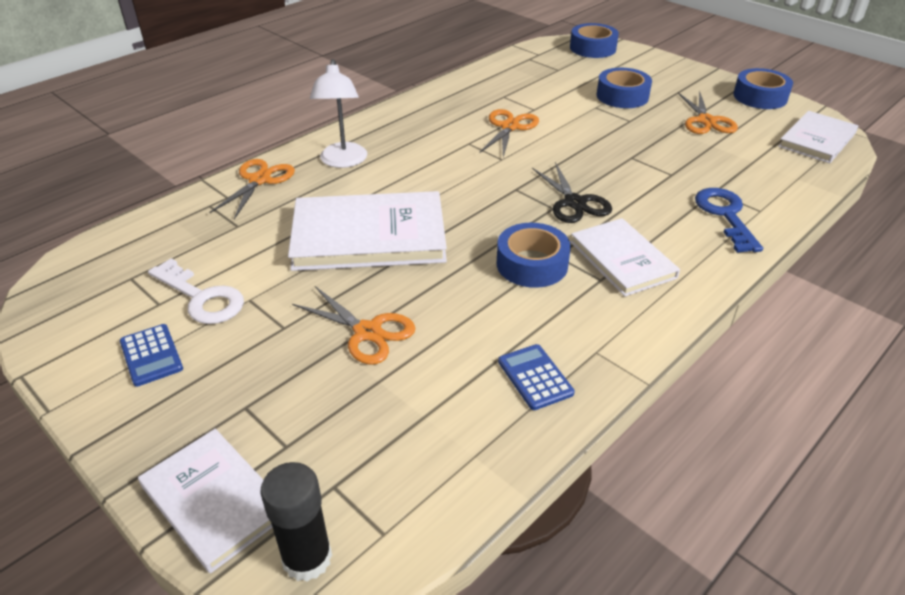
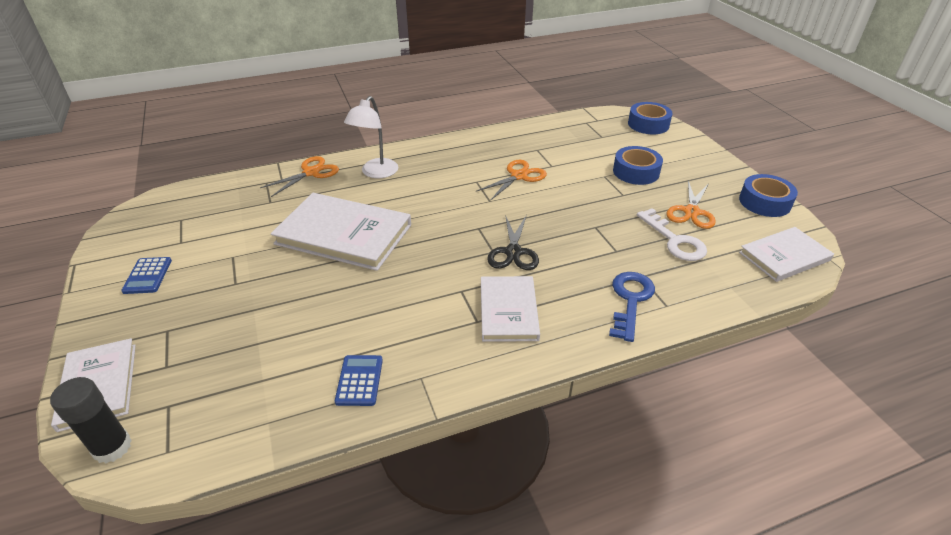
camera: 25 degrees right, 0 degrees up
white key [148,258,244,324] -> white key moved to [637,208,707,261]
orange scissors [292,286,415,364] -> none
blue tape [497,223,571,288] -> none

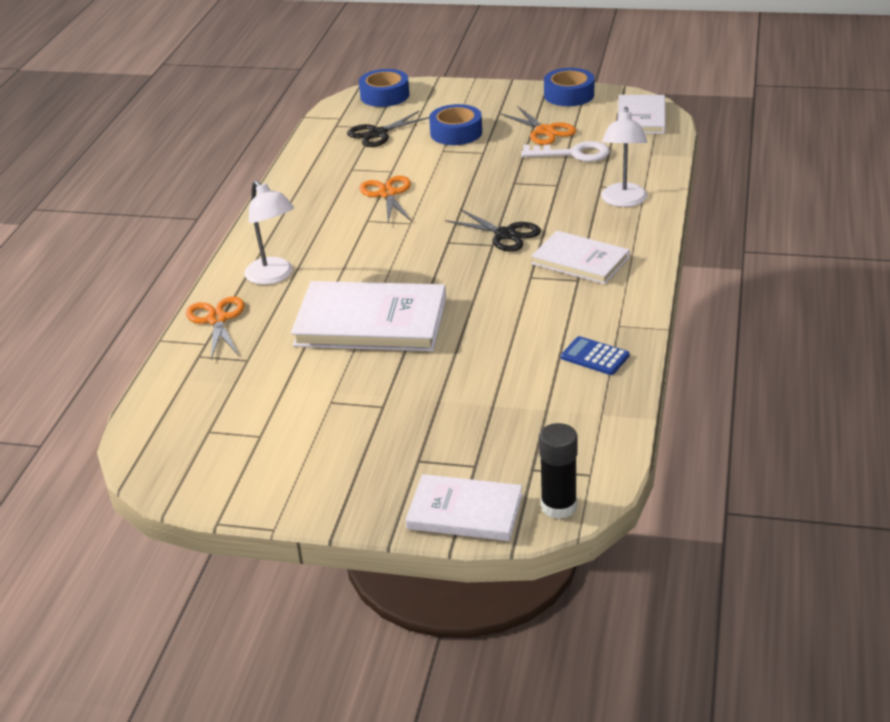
camera: 55 degrees left, 5 degrees down
blue calculator [121,257,172,294] -> none
white book [271,193,411,271] -> white book turned 45 degrees clockwise [291,281,446,351]
blue key [609,272,655,342] -> white lamp [601,107,647,207]
none -> black scissors [347,111,429,147]

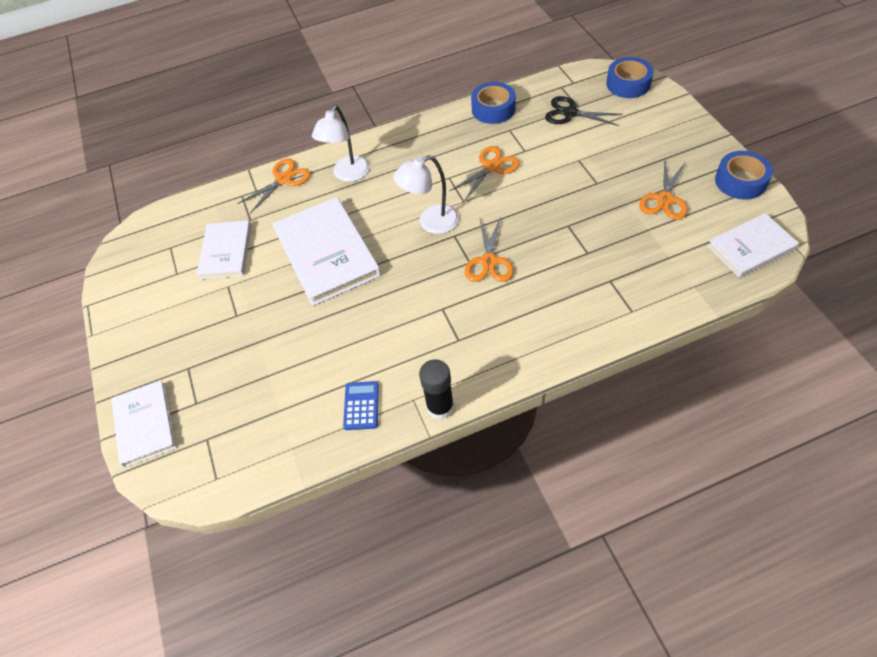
camera: 60 degrees right, 20 degrees up
blue tape [429,104,482,145] -> blue tape moved to [471,82,516,124]
black scissors [445,209,541,252] -> orange scissors [465,216,513,282]
white key [521,141,610,162] -> none
white book [531,231,630,284] -> white book moved to [197,220,251,280]
black glue stick [539,423,578,519] -> black glue stick moved to [419,359,454,419]
white lamp [601,107,647,207] -> white lamp moved to [393,155,459,234]

